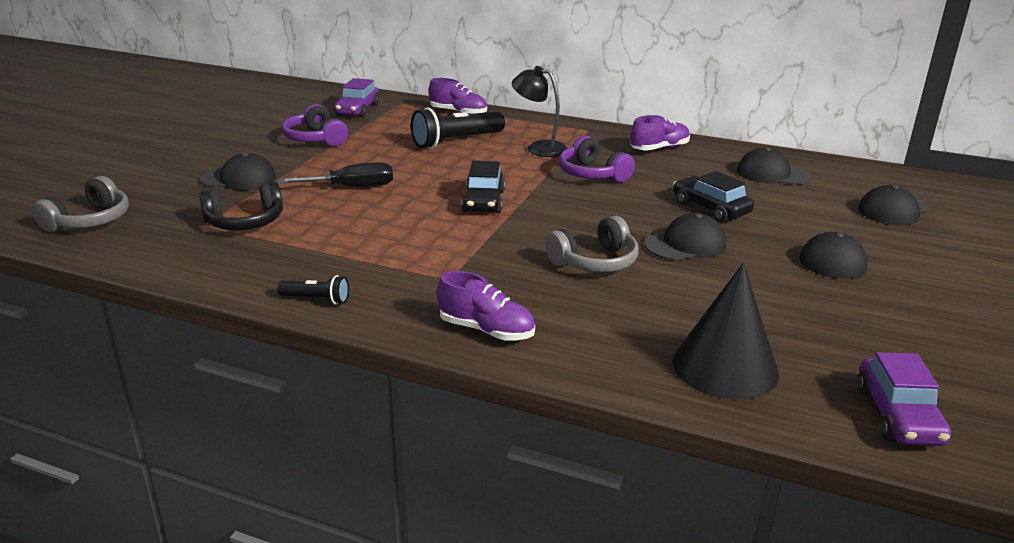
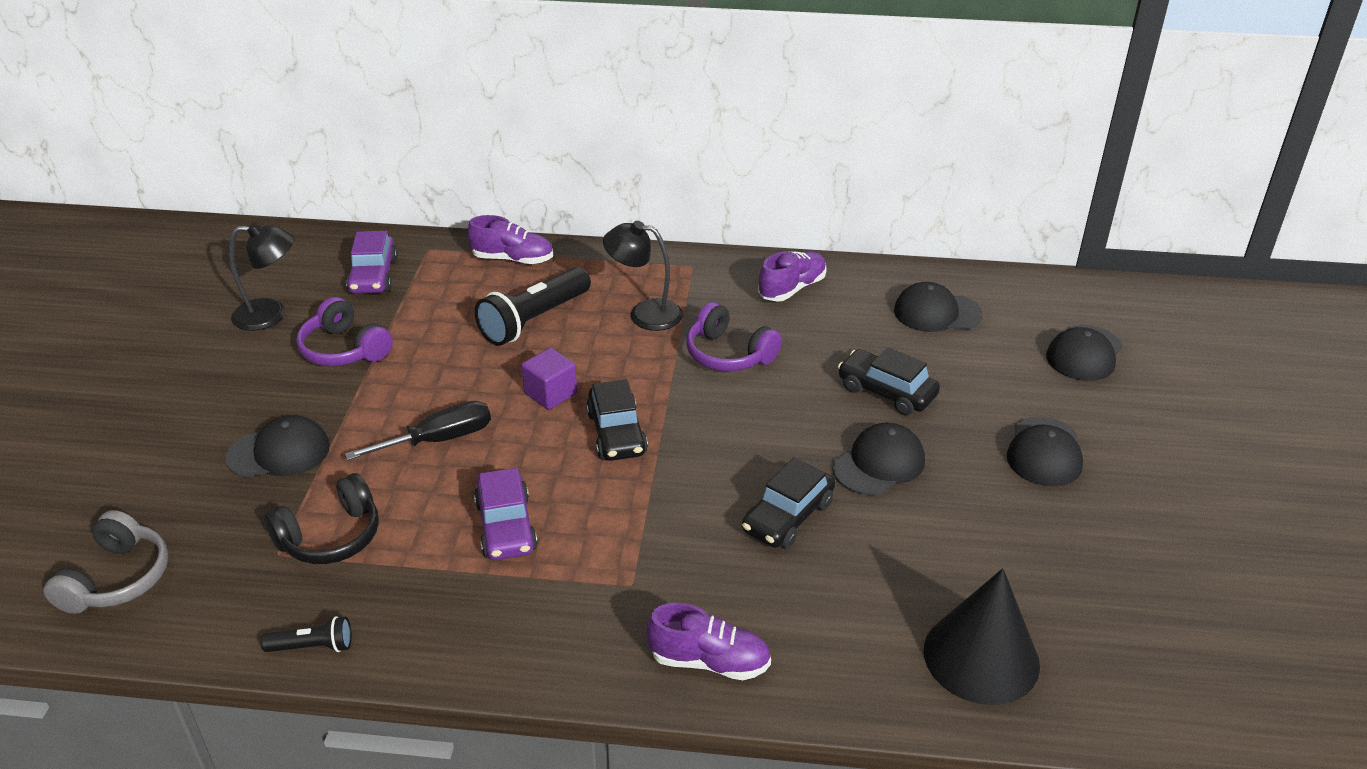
camera: 15 degrees left, 10 degrees up
black flashlight [277,275,349,305] -> black flashlight moved to [261,616,352,652]
grey headphones [545,216,638,273] -> black car [742,458,835,549]
purple car [857,352,951,446] -> purple car moved to [474,468,538,560]
none -> black lamp [229,222,294,331]
none -> purple cube [521,348,577,410]

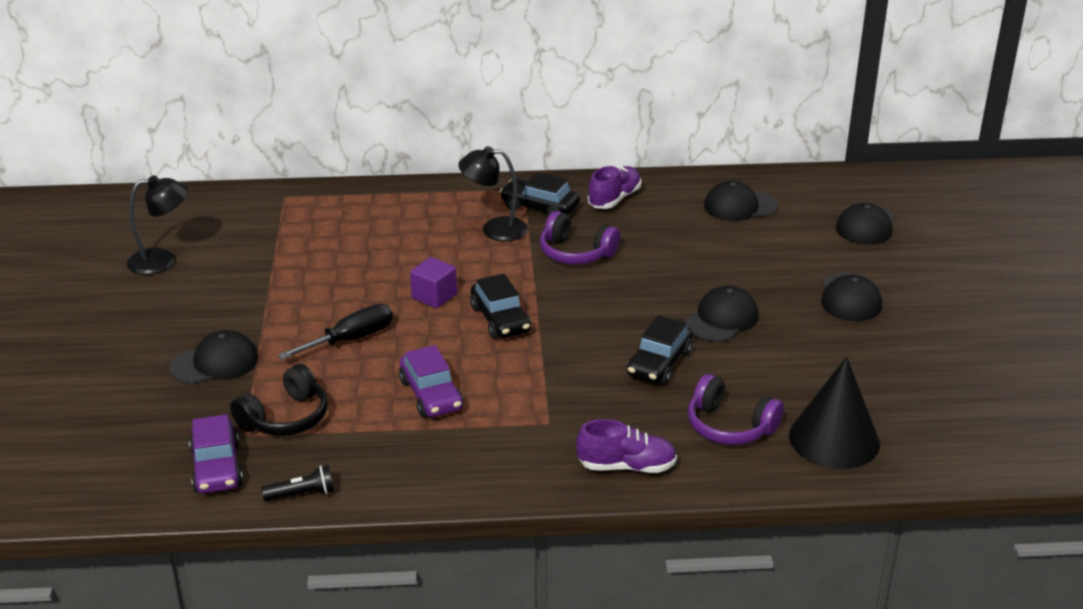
camera: 10 degrees left, 5 degrees down
grey headphones [43,510,168,614] -> none
purple headphones [296,297,393,367] -> purple headphones moved to [688,374,784,445]
purple car [346,231,398,294] -> purple car moved to [189,414,243,493]
purple shoe [467,215,553,264] -> none
black flashlight [475,267,591,346] -> none
black car [838,347,940,415] -> black car moved to [500,172,580,217]

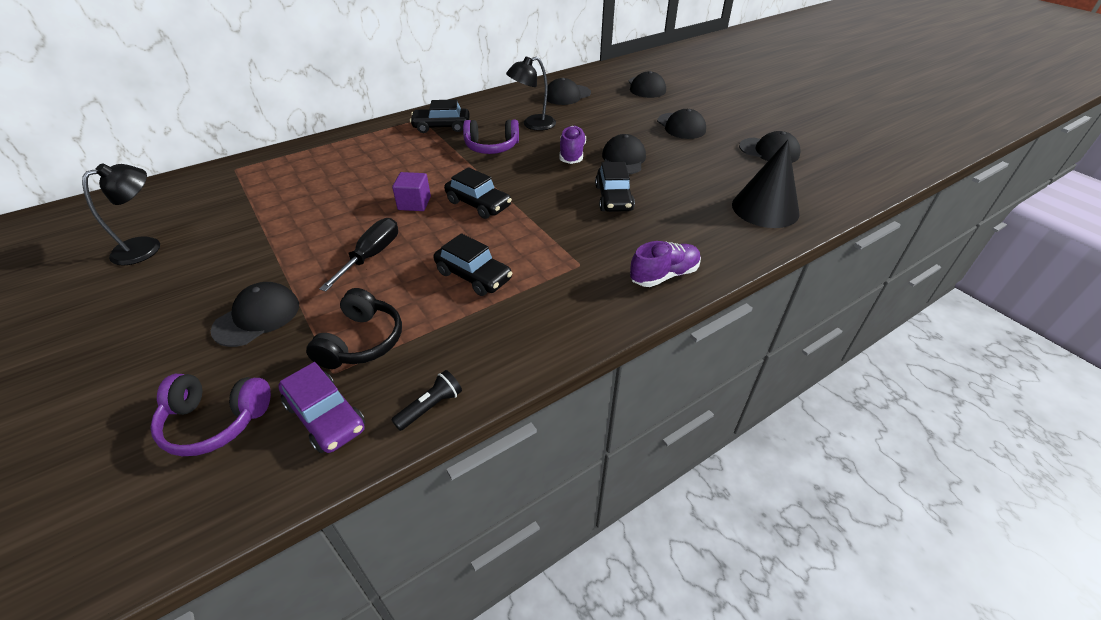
camera: 30 degrees left, 10 degrees up
purple car [399,345,464,418] -> black car [433,233,513,296]
black lamp [458,146,528,242] -> black lamp moved to [506,57,556,131]
purple shoe [588,166,641,209] -> purple shoe moved to [560,126,586,164]
purple headphones [688,374,784,445] -> purple headphones moved to [150,374,271,456]
none -> black cap [739,131,800,163]

